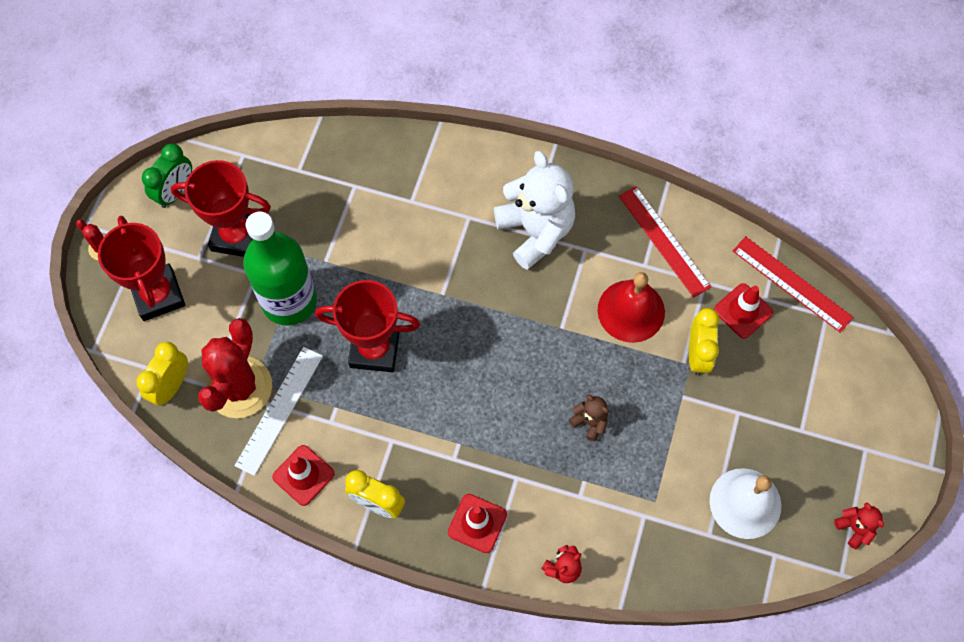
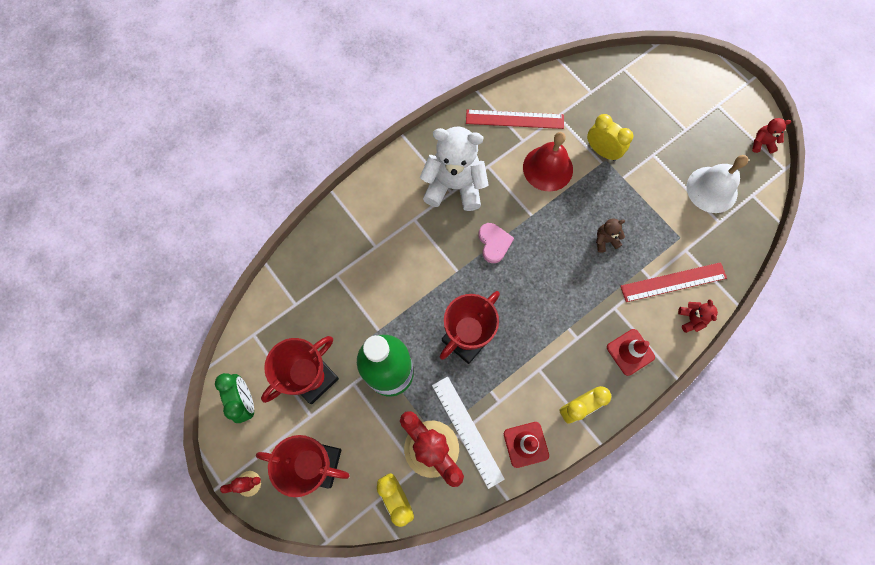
camera: 55 degrees left, 5 degrees up
red traffic cone [714,283,773,339] -> none
red ruler [733,236,853,333] -> red ruler moved to [620,262,727,302]
none -> pink heart [478,223,514,263]

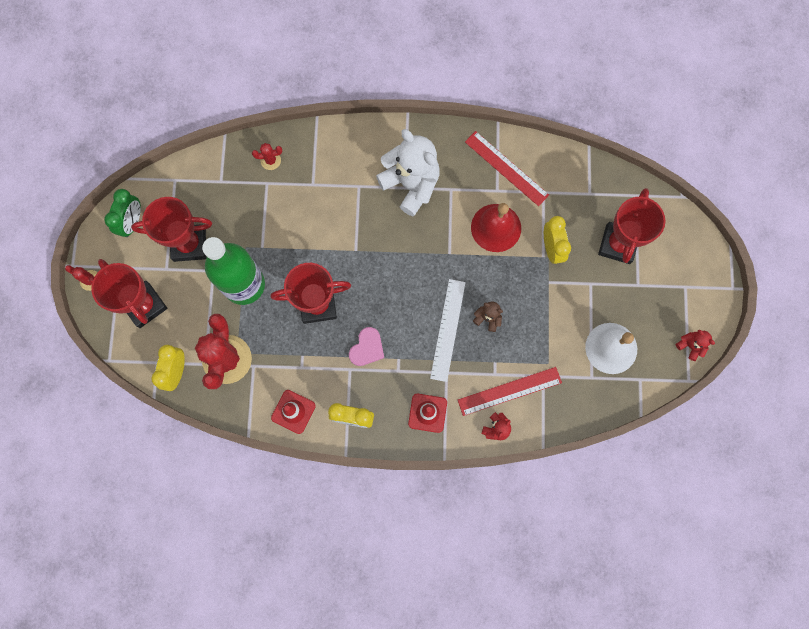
camera: 40 degrees right, 5 degrees up
white ruler [432,377,505,489] -> white ruler moved to [430,279,466,382]
pink heart [478,223,514,263] -> pink heart moved to [349,327,384,366]
red ruler [620,262,727,302] -> red ruler turned 45 degrees counterclockwise [458,367,562,416]
none -> red cactus [252,143,282,170]
none -> red trophy [598,188,666,264]

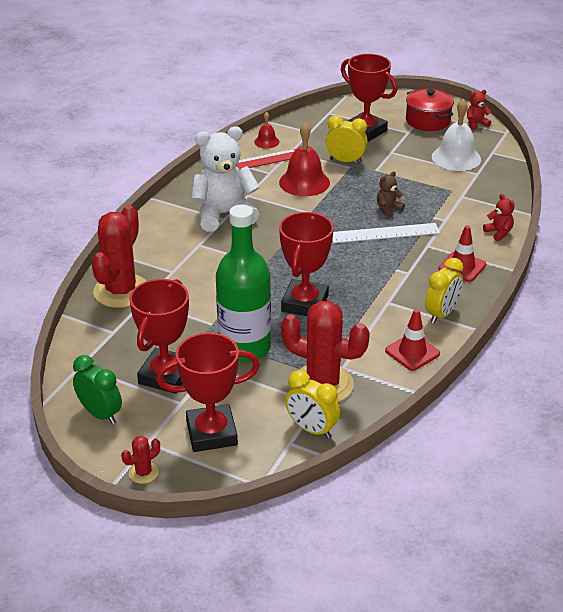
camera: 65 degrees left, 40 degrees down
red cactus [252,143,282,170] -> red cactus [92,205,146,308], size x2.28
pink heart [349,327,384,366] -> none
white ruler [430,279,466,382] -> white ruler turned 45 degrees counterclockwise [332,223,440,243]
red ruler [458,367,562,416] -> none
none -> red bell [254,112,279,148]
none -> red pot [406,88,454,131]

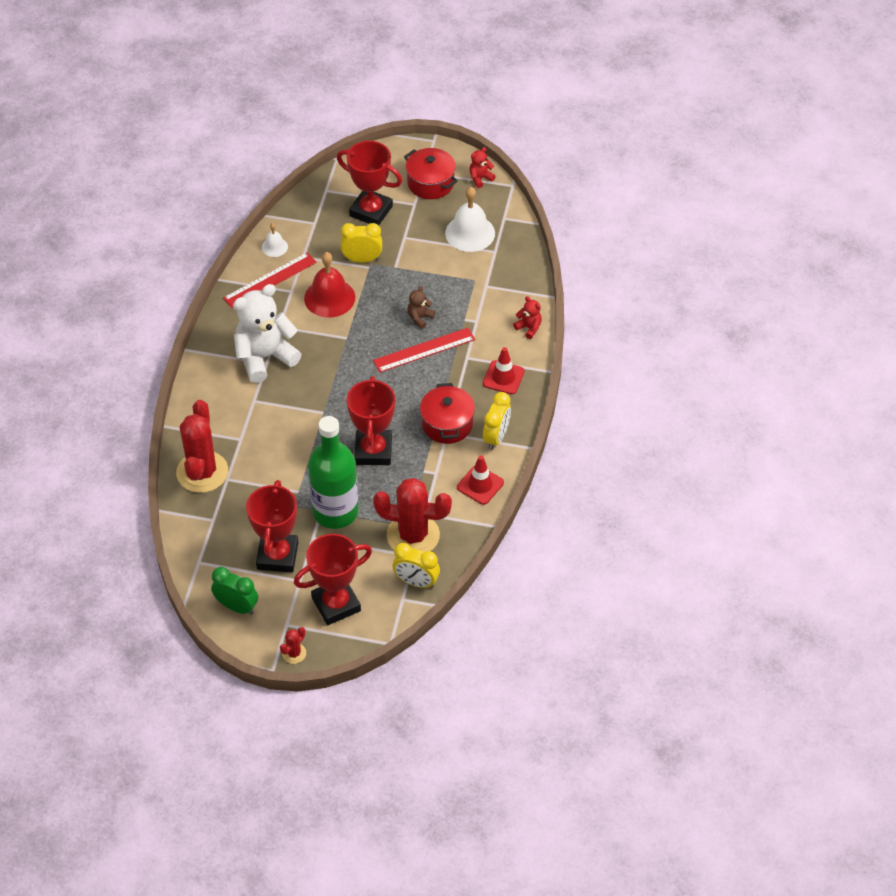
camera: 15 degrees left, 15 degrees up
red bell [254,112,279,148] -> white bell [262,223,288,257]
white ruler [332,223,440,243] -> red ruler [373,328,475,373]
none -> red pot [420,383,475,444]

